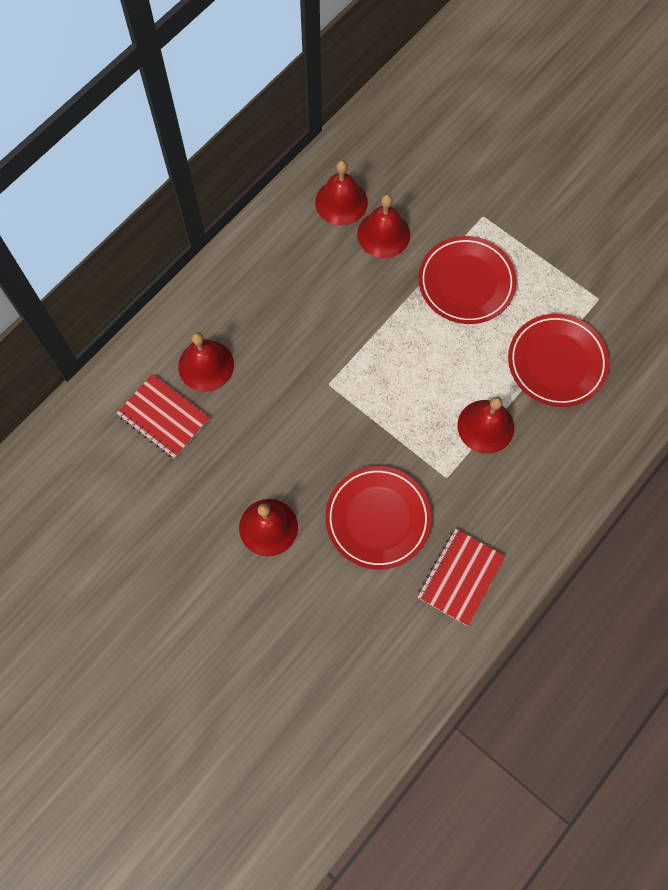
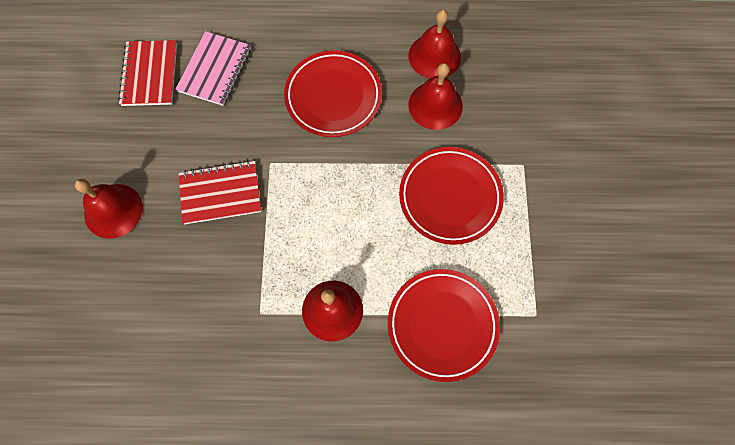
camera: 50 degrees right, 0 degrees up
red bell [178,332,234,392] -> pink notebook [176,31,251,106]
red plate [325,466,432,570] -> red plate moved to [284,50,382,137]
red notebook [418,528,505,626] -> red notebook moved to [179,160,261,224]

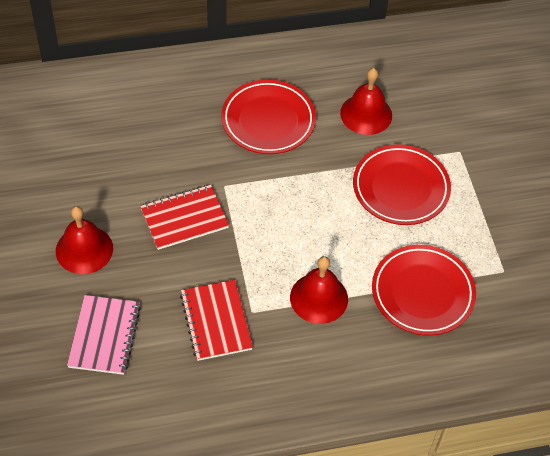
camera: 15 degrees left, 15 degrees down
red notebook [118,40,177,106] -> red notebook moved to [180,280,253,361]
pink notebook [176,31,251,106] -> pink notebook moved to [67,295,141,375]
red bell [408,10,461,79] -> none

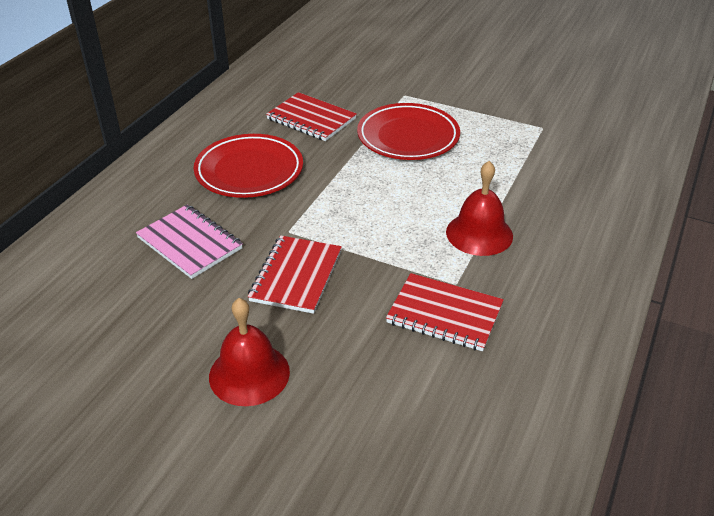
camera: 50 degrees left, 15 degrees down
pink notebook [67,295,141,375] -> pink notebook moved to [136,205,243,279]
red bell [340,68,392,135] -> red notebook [266,92,357,141]
red plate [372,245,476,336] -> none

